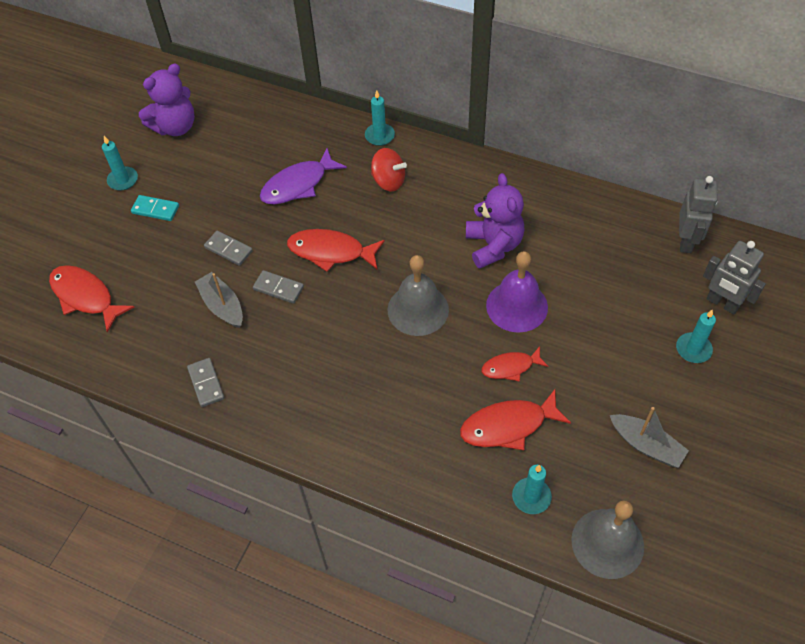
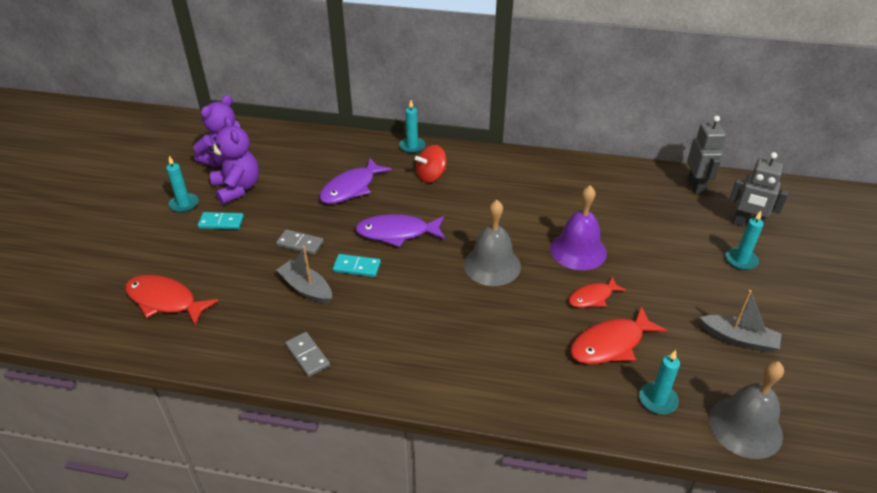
camera: 15 degrees left, 15 degrees down
grey domino [253,270,304,304] -> turquoise domino [333,254,381,277]
red fish [287,229,385,272] -> purple fish [355,214,445,247]
red spinning top [371,148,407,191] -> red spinning top turned 135 degrees clockwise [415,145,446,183]
purple teddy bear [466,173,524,268] -> purple teddy bear moved to [210,117,259,205]

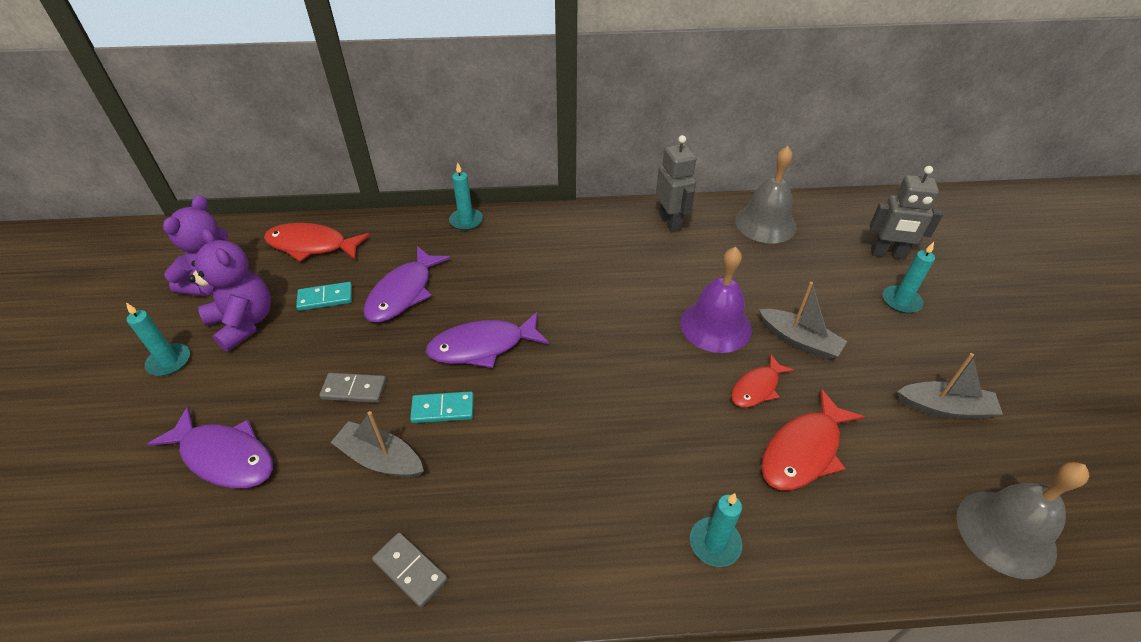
camera: 15 degrees left, 5 degrees up
red fish [125,275,219,326] -> red fish moved to [264,223,370,262]
turquoise domino [198,212,244,229] -> turquoise domino moved to [296,282,352,311]
red spinning top [415,145,446,183] -> none
grey bell [464,200,521,286] -> grey bell moved to [735,146,797,244]
turquoise candle [639,350,680,414] -> turquoise candle moved to [690,493,742,567]
grey robot [687,116,726,194] -> grey robot moved to [656,135,696,232]
none -> purple fish [147,407,273,488]
none -> grey boat [759,282,847,360]

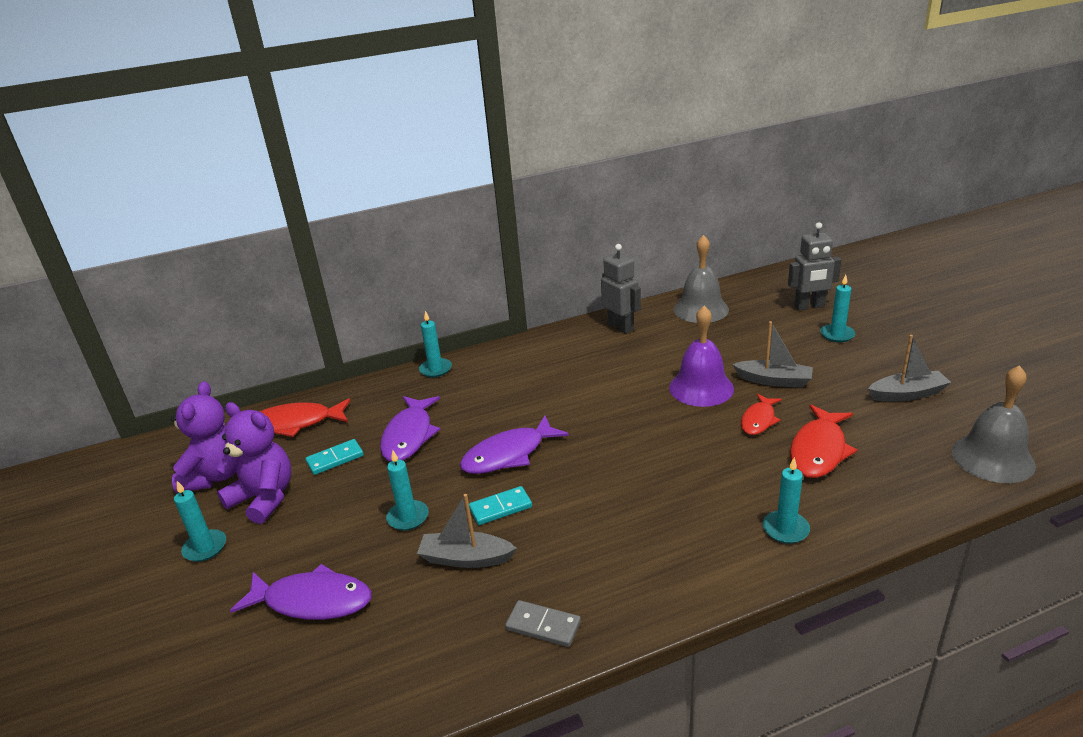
camera: 15 degrees left, 15 degrees down
grey domino [319,373,386,403] -> turquoise candle [386,450,429,531]

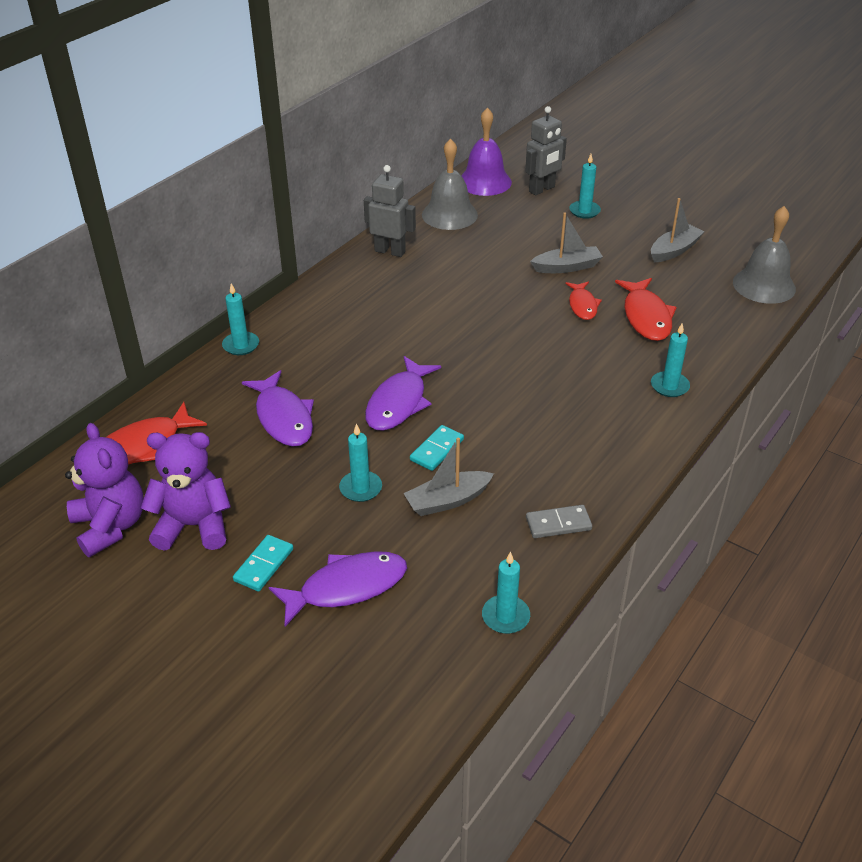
camera: 35 degrees left, 10 degrees up
turquoise candle [174,481,226,562] -> turquoise candle moved to [482,552,530,634]
turquoise domino [305,439,364,475] -> turquoise domino moved to [233,535,293,592]
purple bell [669,306,734,407] -> purple bell moved to [461,107,512,196]

